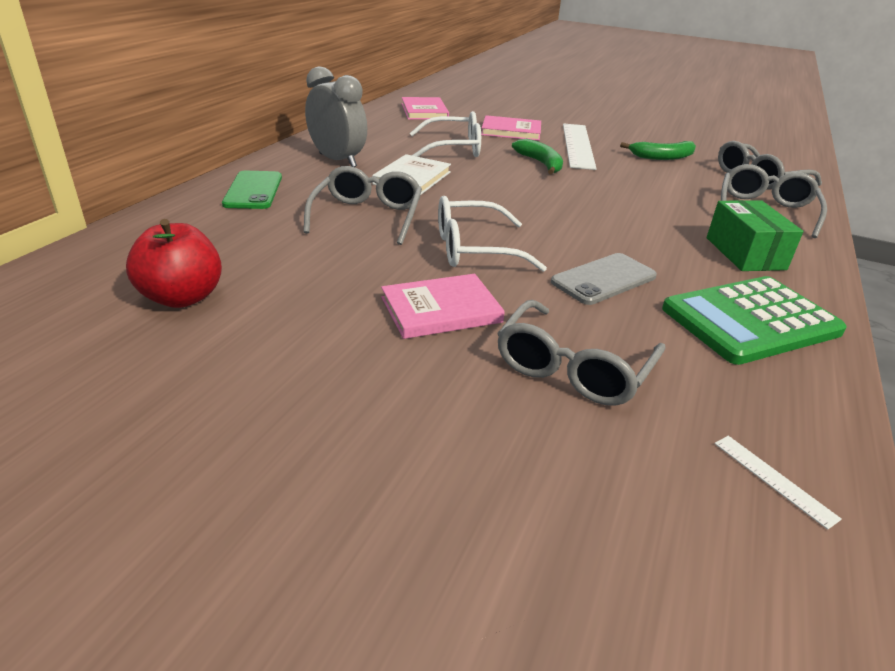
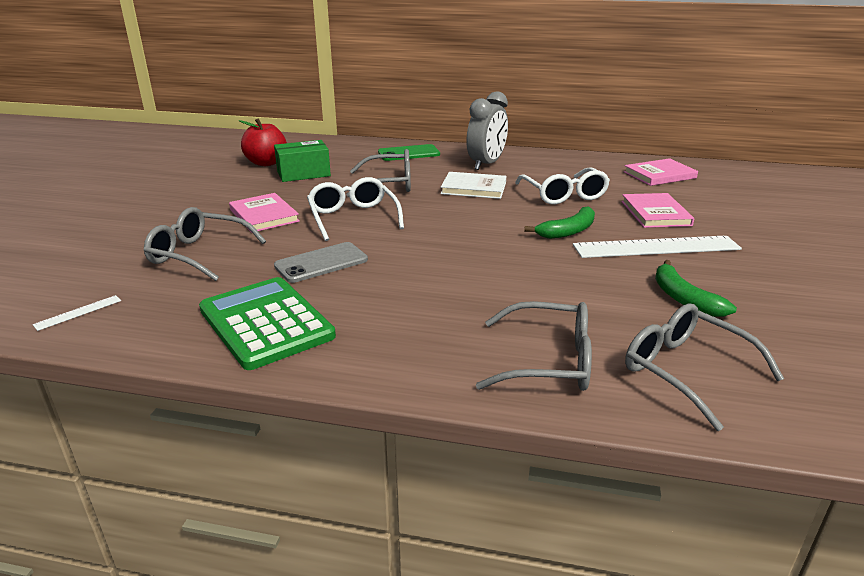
camera: 80 degrees right, 5 degrees down
grey phone [551,253,657,305] -> grey phone turned 75 degrees counterclockwise [274,242,368,283]
green box [706,200,804,271] -> green box moved to [274,140,331,182]

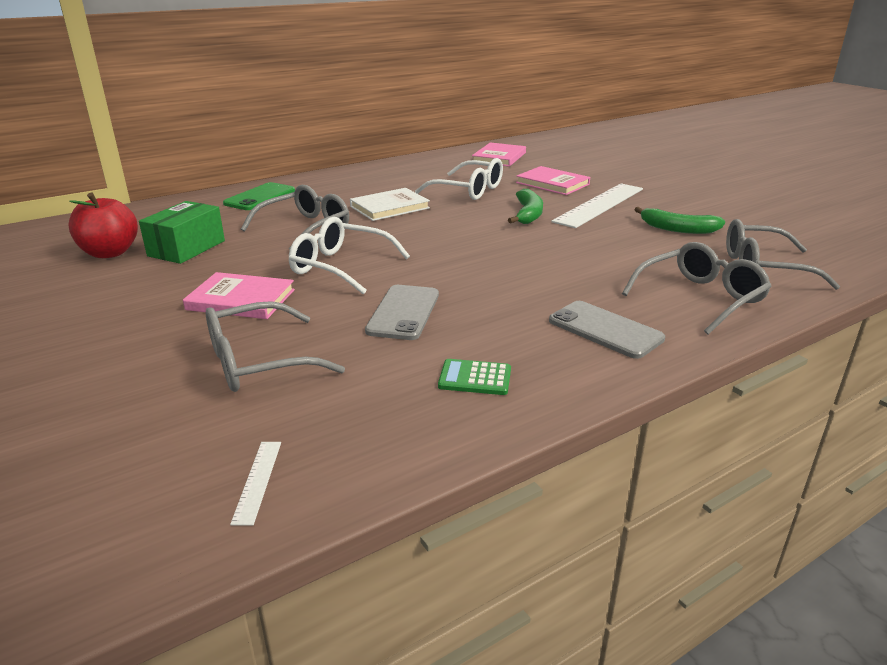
camera: 45 degrees left, 0 degrees up
green calculator [199,277,336,370] -> green calculator [438,359,511,395], size x0.44
grey clock [466,91,508,170] -> none
none -> grey phone [549,301,665,359]

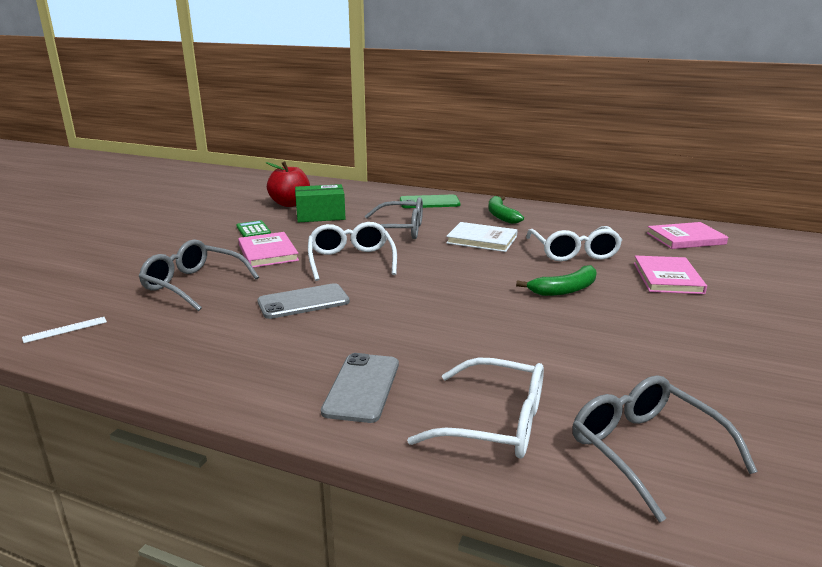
camera: 55 degrees right, 5 degrees down
green calculator [438,359,511,395] -> green calculator moved to [236,220,271,237]
white ruler [551,183,643,228] -> none
grey glasses [622,242,771,335] -> white glasses [407,357,544,459]
green banana [634,207,725,234] -> green banana moved to [488,196,524,224]

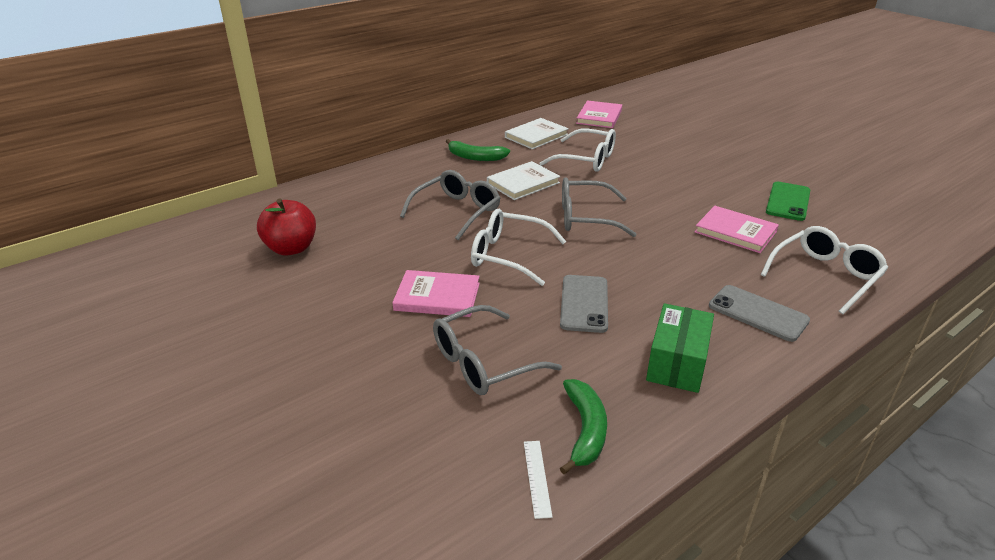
camera: 60 degrees left, 10 degrees up
green calculator [236,220,271,237] -> none
green box [295,184,346,223] -> green box moved to [646,303,714,393]
green phone [400,194,460,208] -> green phone moved to [766,182,810,221]
green banana [516,265,597,296] -> green banana moved to [560,379,607,474]
grey glasses [572,375,758,522] -> grey glasses moved to [562,177,637,237]
pink book [634,256,707,294] -> pink book moved to [695,206,779,253]
none -> white book [505,118,569,149]

